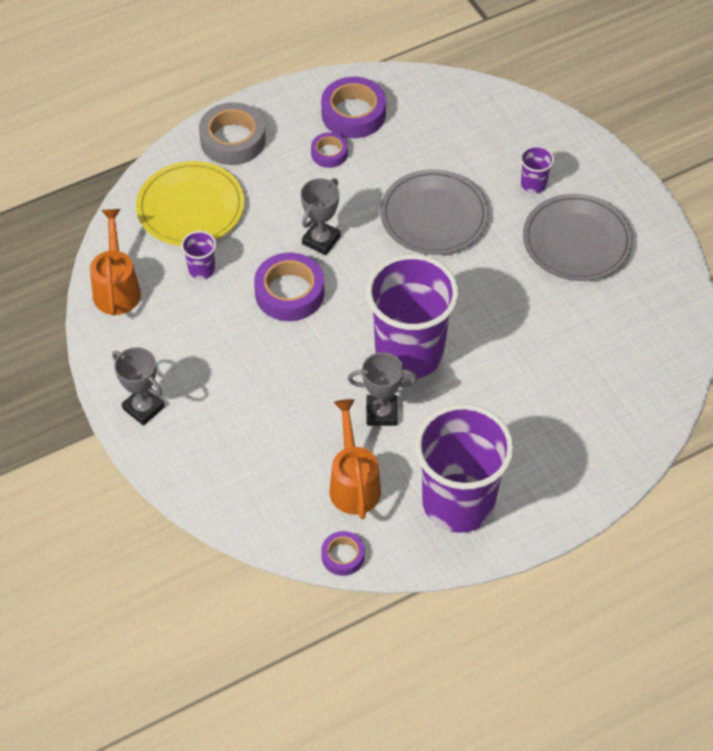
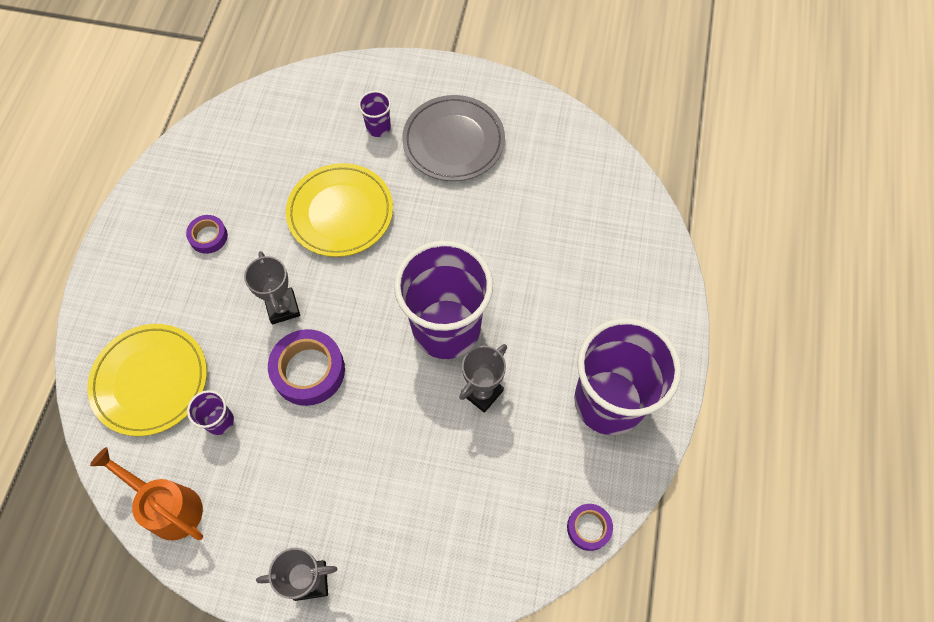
camera: 50 degrees left, 10 degrees up
grey tape [199,102,266,165] -> none
purple tape [321,77,386,138] -> none
orange watering can [330,399,381,519] -> none
grey plate [380,169,489,255] -> yellow plate [286,163,393,257]

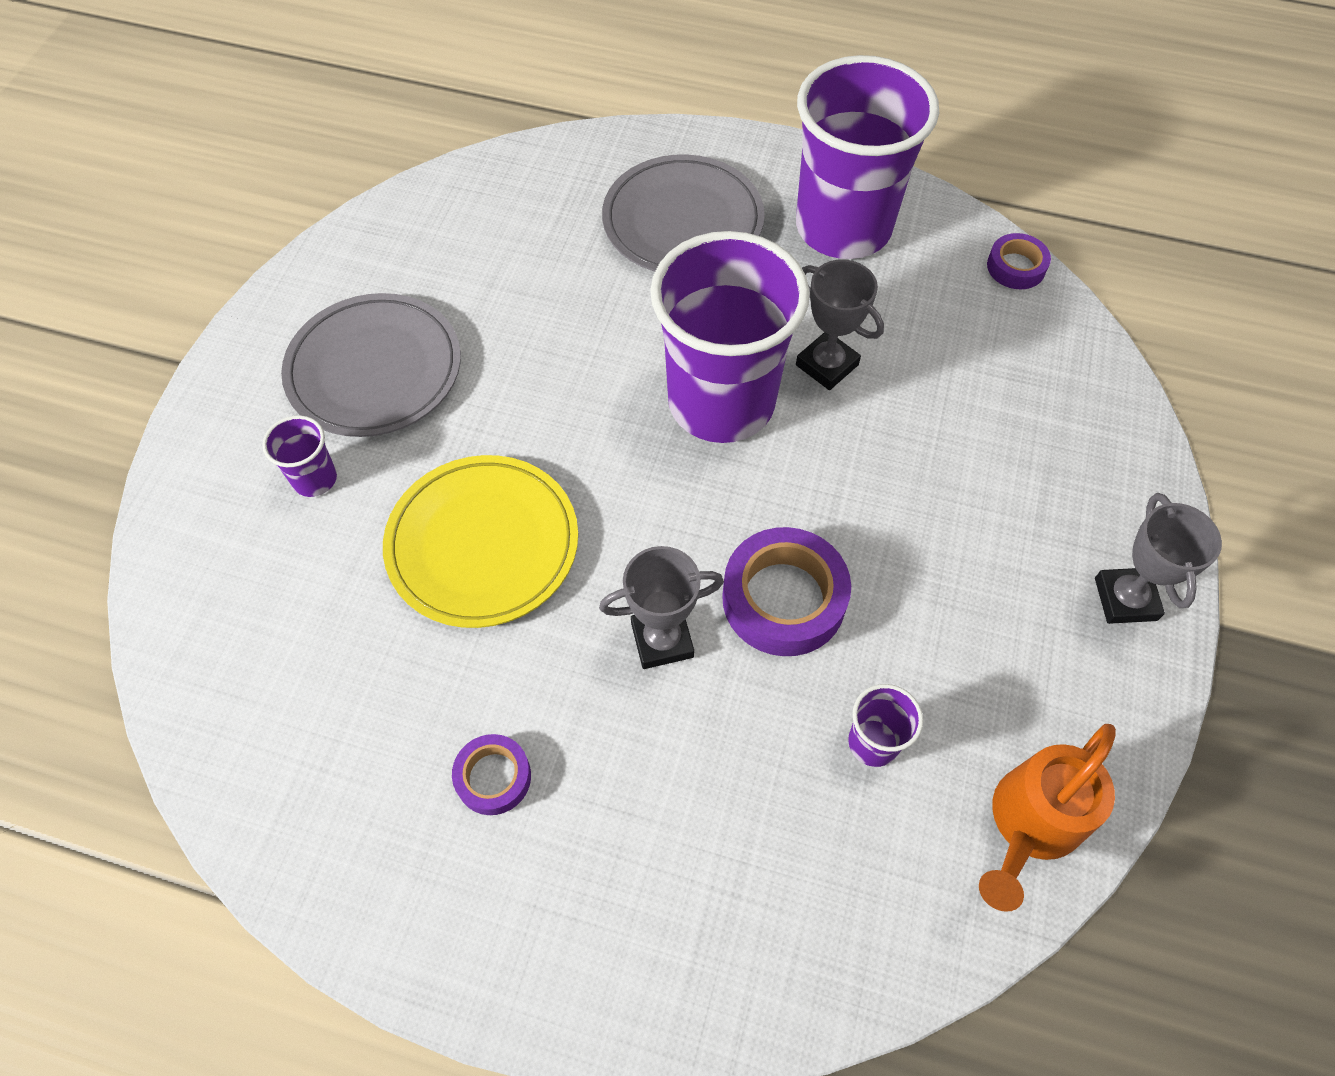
camera: 85 degrees left, 5 degrees down
yellow plate [87,324,207,436] -> none
none -> grey plate [602,154,765,271]

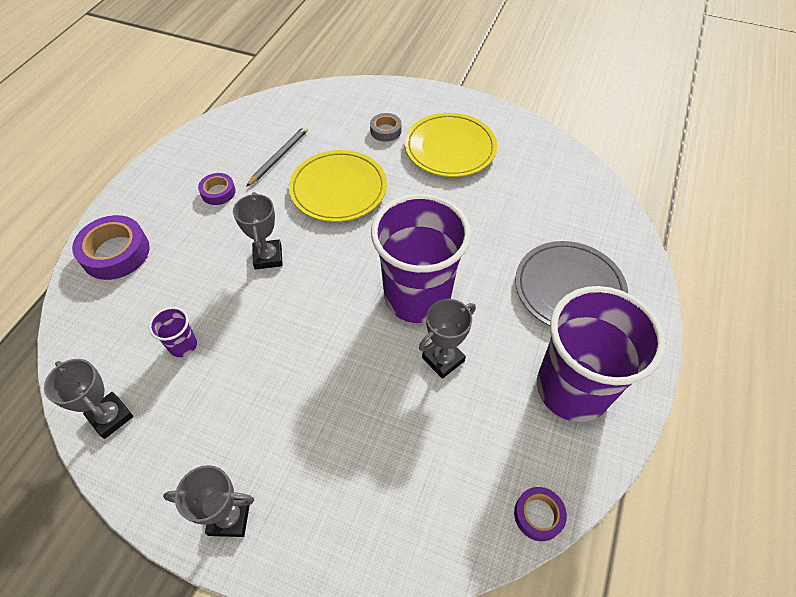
camera: 95 degrees right, 5 degrees down
purple cup [262,415,337,497] -> grey tape [370,113,402,142]
grey plate [281,293,461,437] -> yellow plate [405,113,497,177]
purple tape [722,527,851,656] -> purple tape moved to [72,215,150,280]
orange watering can [979,724,1116,912] -> grey trophy [44,359,133,439]
none -> grey pencil [246,126,308,187]

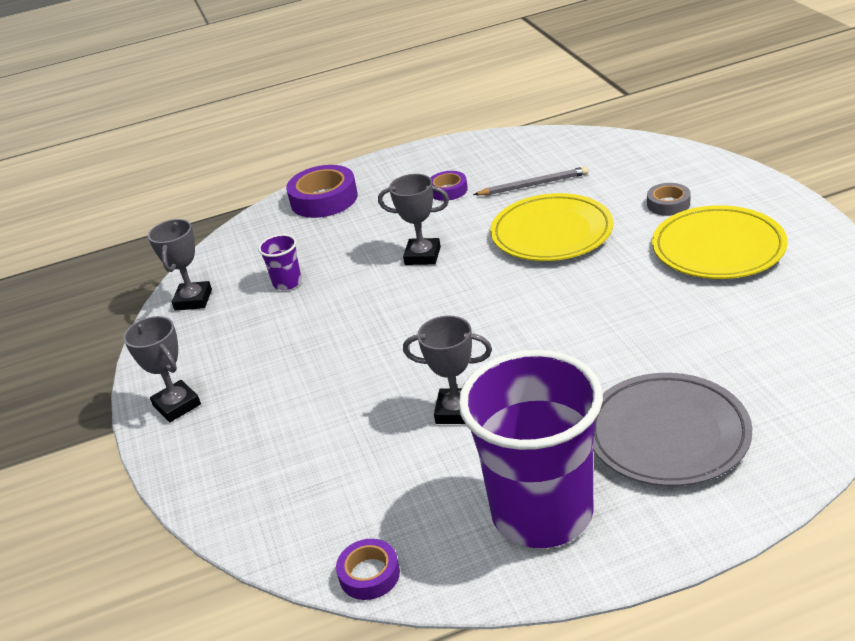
camera: 55 degrees right, 20 degrees down
grey trophy [233,192,283,270] -> grey trophy turned 60 degrees clockwise [378,174,449,265]
purple cup [371,194,471,323] -> none

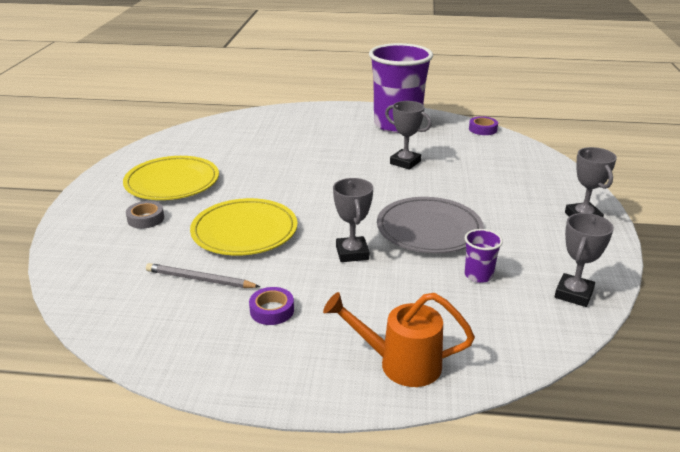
camera: 160 degrees left, 5 degrees down
purple tape [286,165,358,218] -> orange watering can [323,292,475,387]
grey trophy [378,174,449,265] -> grey trophy turned 45 degrees clockwise [333,178,373,262]
grey plate [593,373,752,486] -> grey plate moved to [377,197,484,253]

